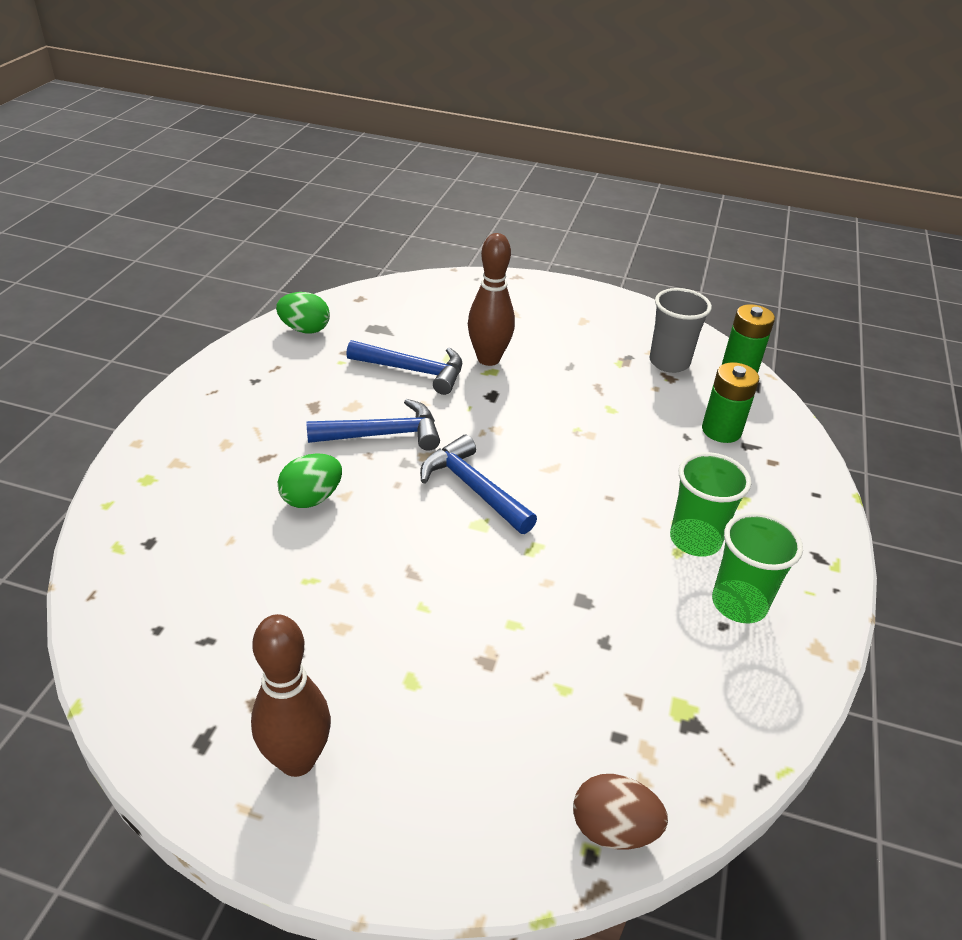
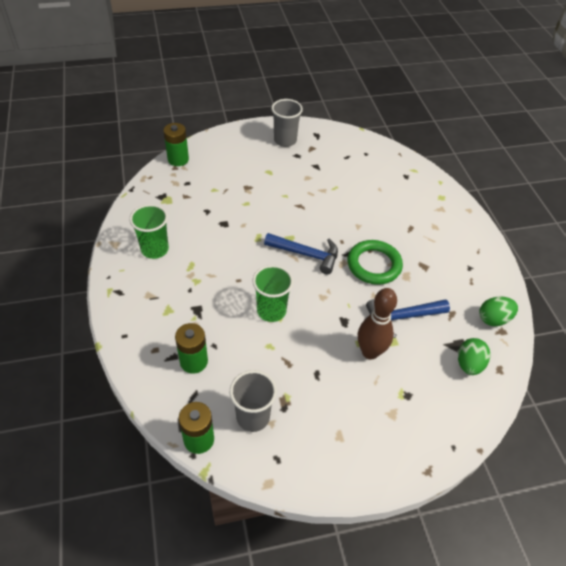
camera: 150 degrees right, 10 degrees up
brown bowling pin [251,614,331,777] -> grey cup [271,99,303,147]
green egg [278,453,342,508] -> green egg moved to [458,338,490,375]
blue hammer [306,399,440,451] -> green ring [347,240,403,285]
brown egg [573,774,668,850] -> green battery [163,123,189,166]
green cup [670,452,751,557] -> green cup moved to [252,265,293,322]

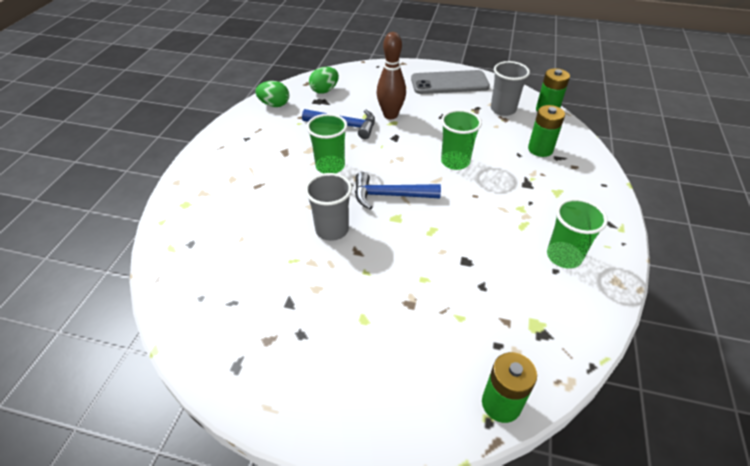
camera: 150 degrees left, 5 degrees down
blue hammer [264,233,338,274] -> blue hammer turned 45 degrees counterclockwise [355,172,441,210]
grey cup [271,99,303,147] -> grey cup moved to [305,173,352,241]
green ring [347,240,403,285] -> green cup [306,114,348,174]
none -> grey phone [411,70,490,94]

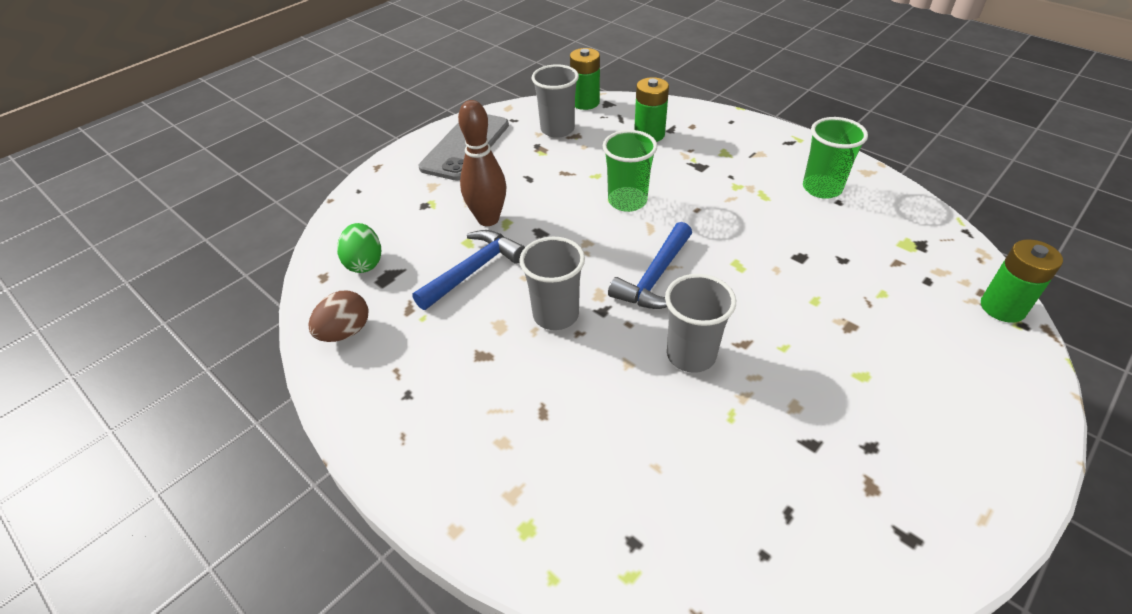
camera: 60 degrees left, 0 degrees up
green egg [255,81,289,107] -> brown egg [308,291,369,342]
green cup [306,114,348,174] -> grey cup [519,237,585,330]

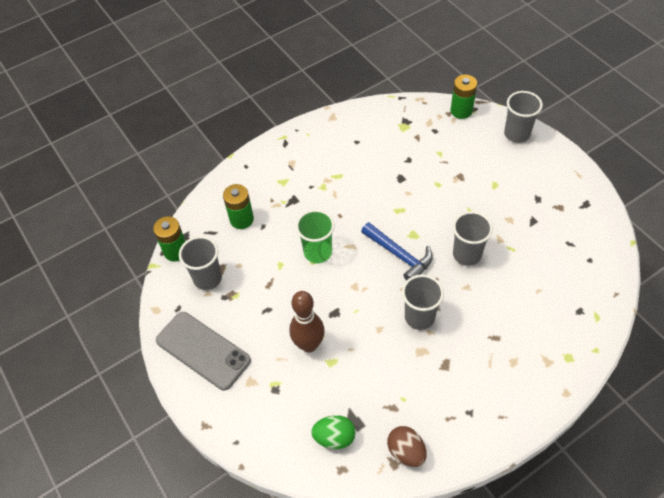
camera: 75 degrees left, 10 degrees up
blue hammer [412,230,525,310] -> none
green cup [803,117,868,199] -> none
none -> grey cup [504,91,543,143]

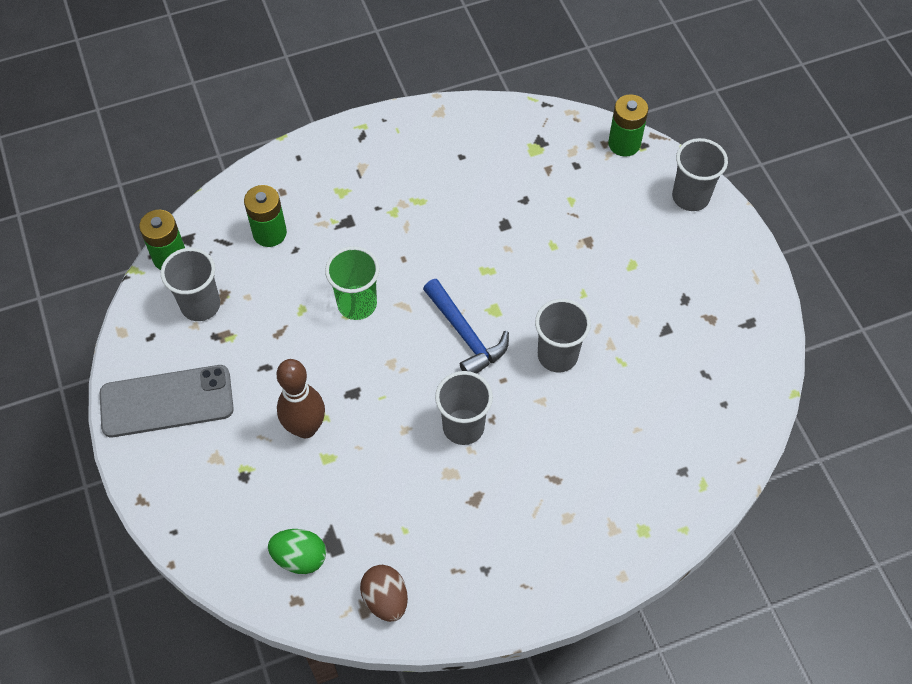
camera: 10 degrees right, 5 degrees up
grey phone [156,312,251,390] -> grey phone turned 60 degrees counterclockwise [100,365,234,437]

